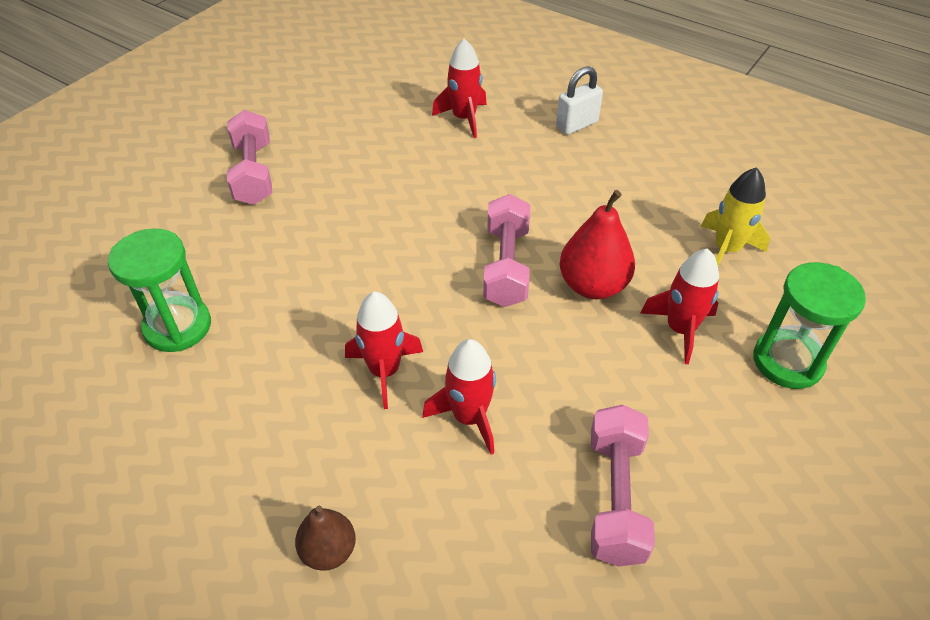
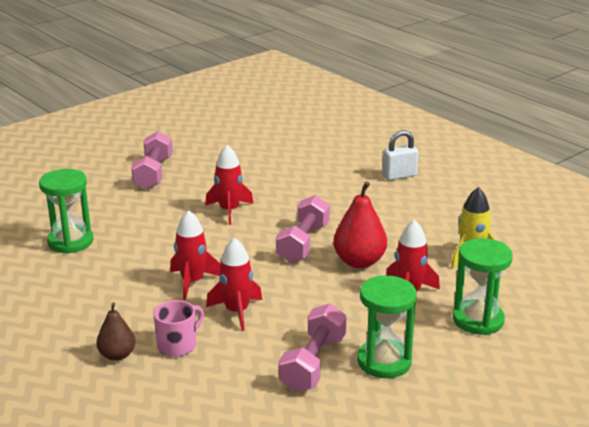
camera: 15 degrees right, 20 degrees down
red rocket [432,38,487,138] -> red rocket moved to [205,145,254,225]
none -> pink mug [154,300,204,357]
none -> green hourglass [357,275,417,378]

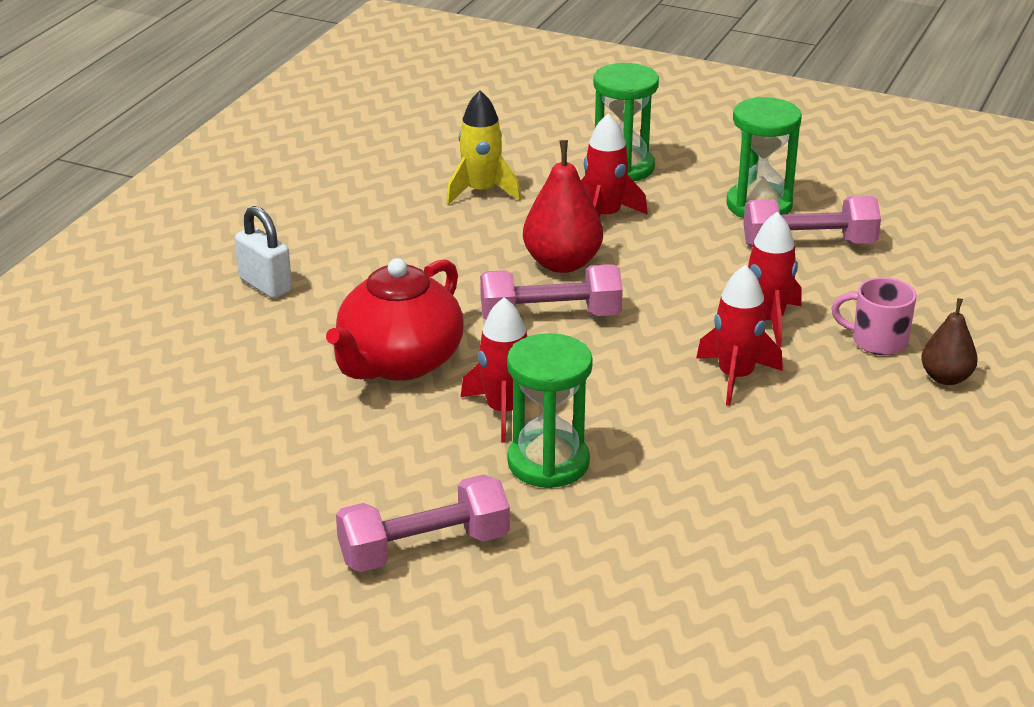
camera: 115 degrees left, 5 degrees up
green hourglass [39,169,93,254] -> green hourglass moved to [507,333,593,488]
none -> red teapot [326,258,464,381]

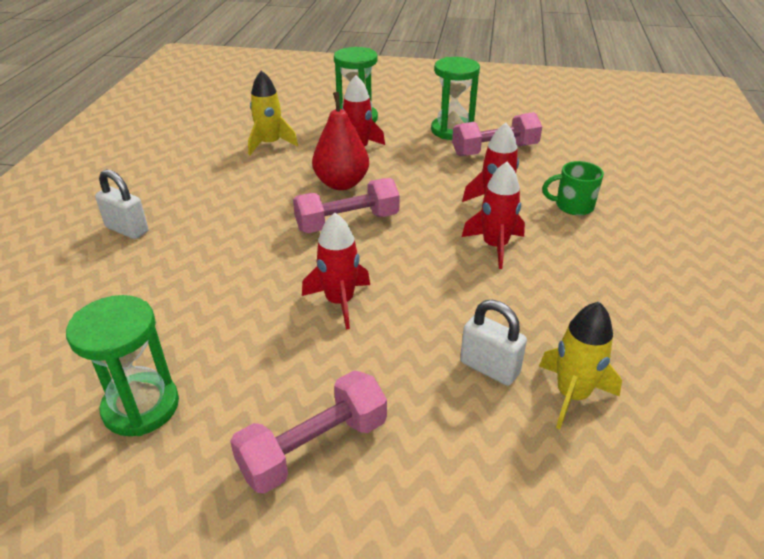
camera: 15 degrees left, 5 degrees up
red teapot [326,258,464,381] -> none
green hourglass [507,333,593,488] -> green hourglass moved to [66,295,179,436]
pink mug [832,277,916,355] -> green mug [542,161,604,216]
brown pear [921,298,978,385] -> none
none -> white padlock [460,300,527,386]
none -> yellow rocket [539,302,622,430]

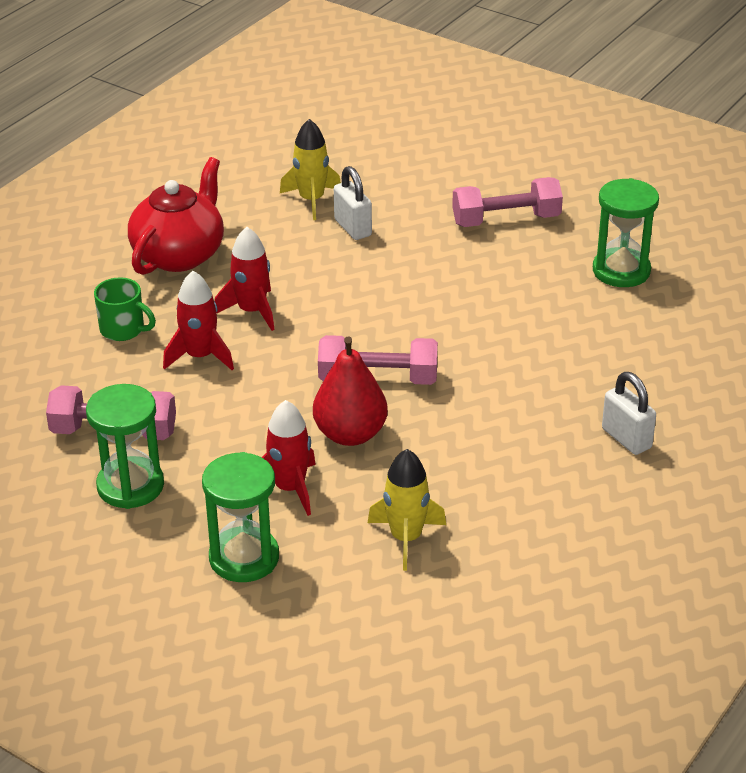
camera: 155 degrees left, 0 degrees up
red rocket [302,213,370,329] -> none
none -> red teapot [128,157,224,275]

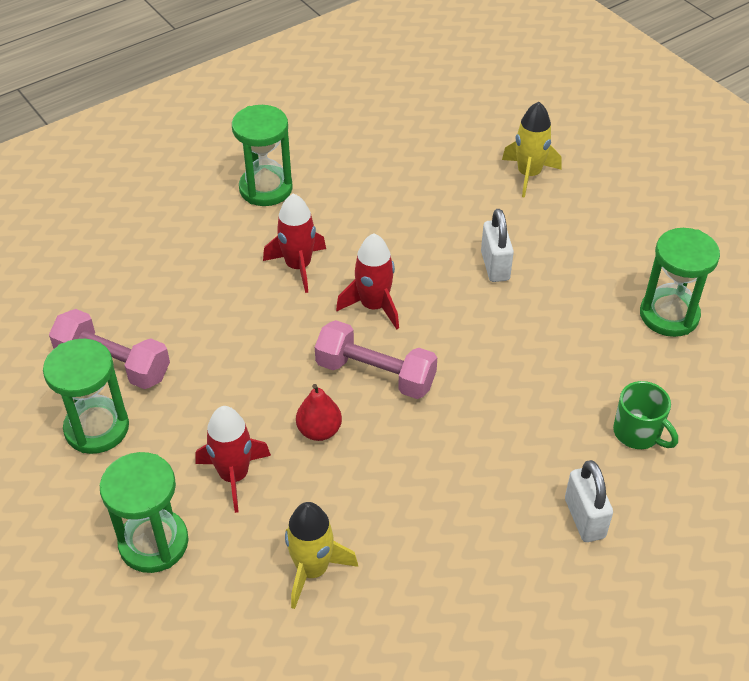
camera: 20 degrees right, 10 degrees up
green mug [94,277,156,341] -> green mug moved to [613,381,678,449]
red teapot [128,157,224,275] -> green hourglass [232,105,293,206]
red rocket [163,271,234,370] -> red rocket moved to [336,234,399,329]
yellow rocket [280,119,341,220] -> yellow rocket moved to [502,102,561,198]
red pear [313,336,388,446] -> red pear [296,384,342,441], size x0.62
white padlock [334,166,372,240] -> white padlock moved to [481,209,514,282]
pink dumbbell [452,177,563,227] -> none

